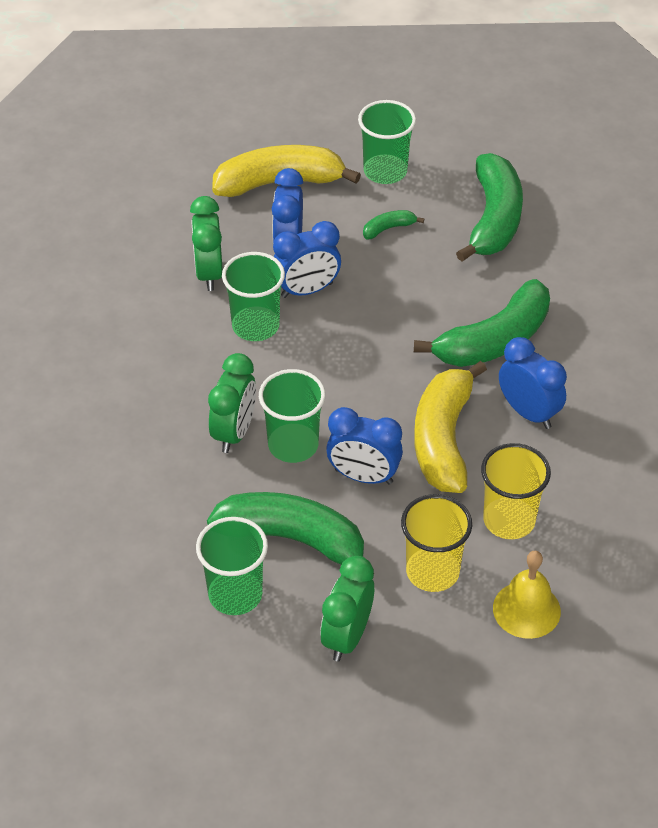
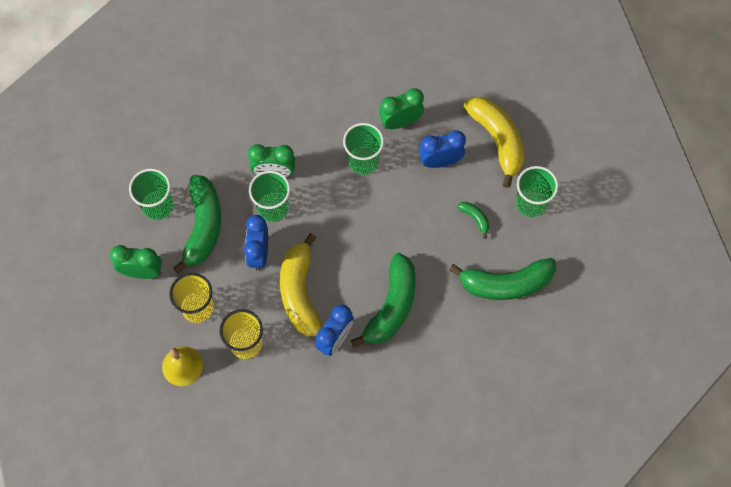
camera: 75 degrees right, 20 degrees up
blue clock [273,221,341,298] -> none
green banana [414,279,550,367] -> green banana turned 105 degrees counterclockwise [351,253,416,348]
yellow banana [414,361,487,493] -> yellow banana turned 90 degrees counterclockwise [280,233,322,336]

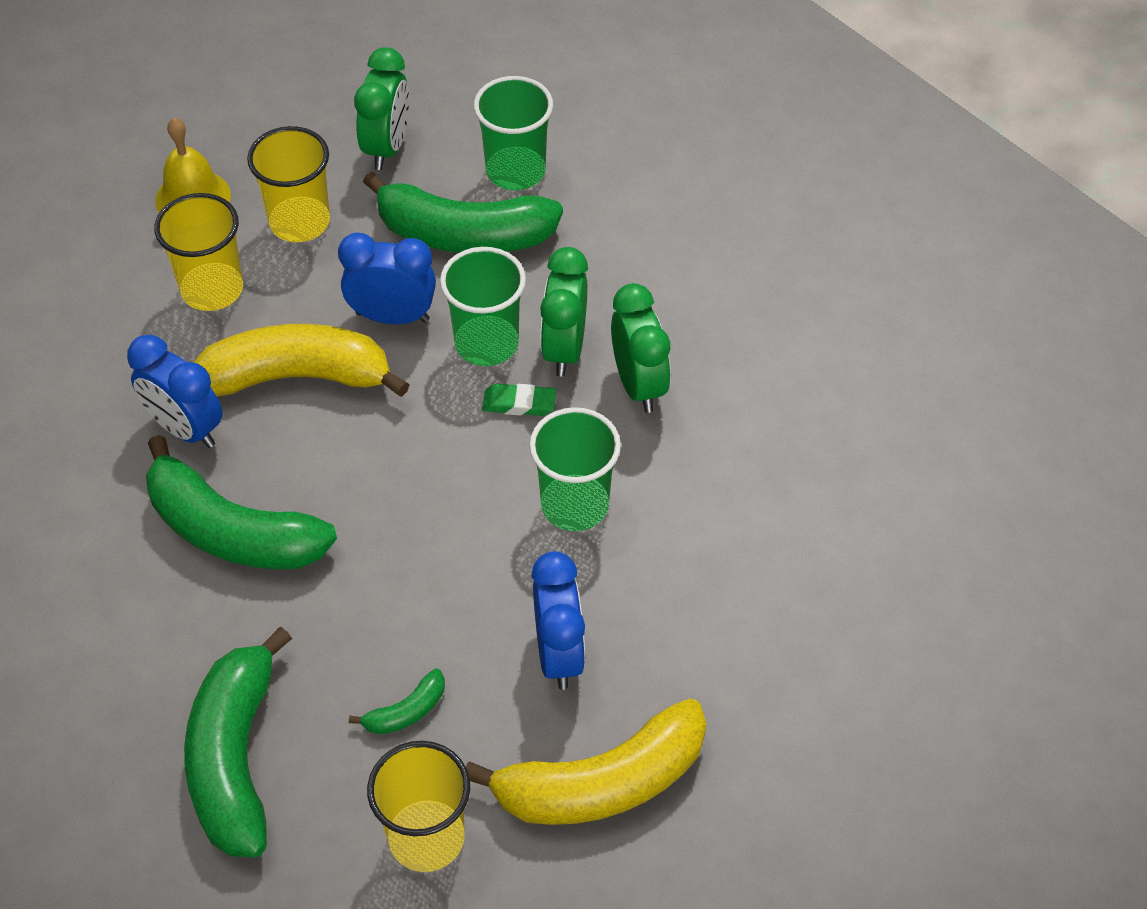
camera: 95 degrees right, 15 degrees down
green clock [379,88,424,129] -> green clock moved to [611,283,671,413]
green cup [516,166,558,217] -> yellow cup [367,741,470,872]
none -> green eraser [482,384,556,416]

